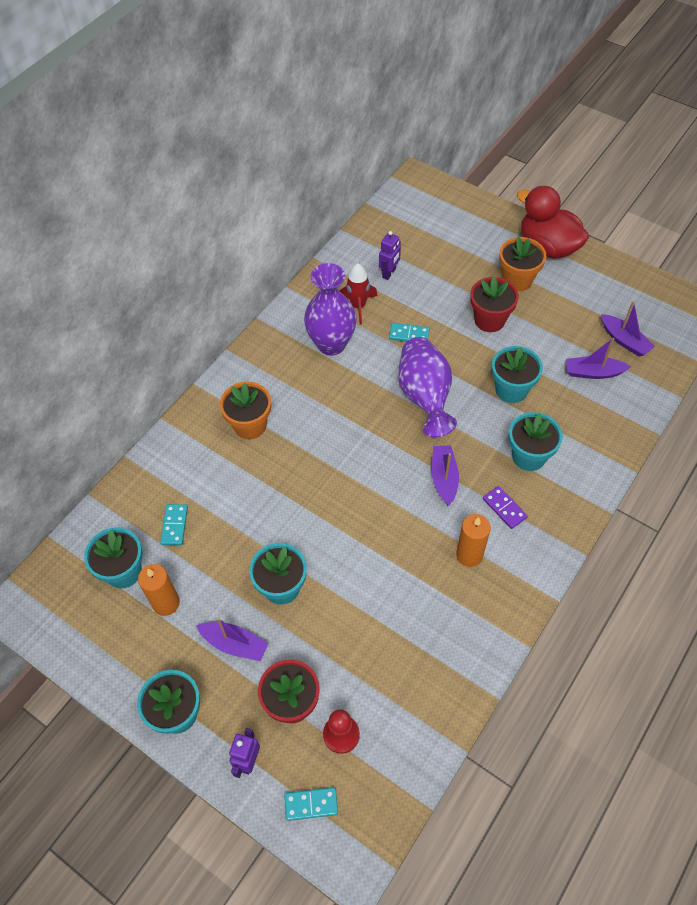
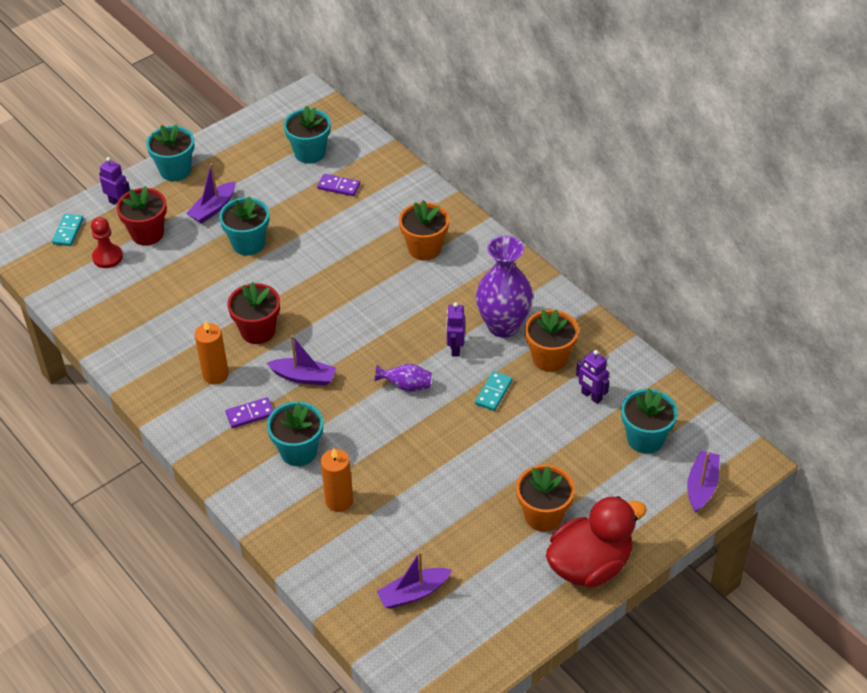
camera: 105 degrees right, 10 degrees down
orange candle [138,564,180,616] -> orange candle moved to [321,448,353,512]
turquoise domino [160,504,188,546] -> purple domino [317,174,360,196]
red rocket [339,263,377,324] -> orange flower pot [525,309,579,372]
purple vase [398,337,457,437] -> purple vase [375,363,432,392], size x0.49
red flower pot [470,276,519,332] -> red flower pot moved to [227,282,280,344]
turquoise flower pot [492,346,543,403] -> turquoise flower pot moved to [621,388,678,454]
purple boat [566,338,631,379] -> purple boat moved to [687,450,720,513]
none -> purple robot [446,302,465,357]

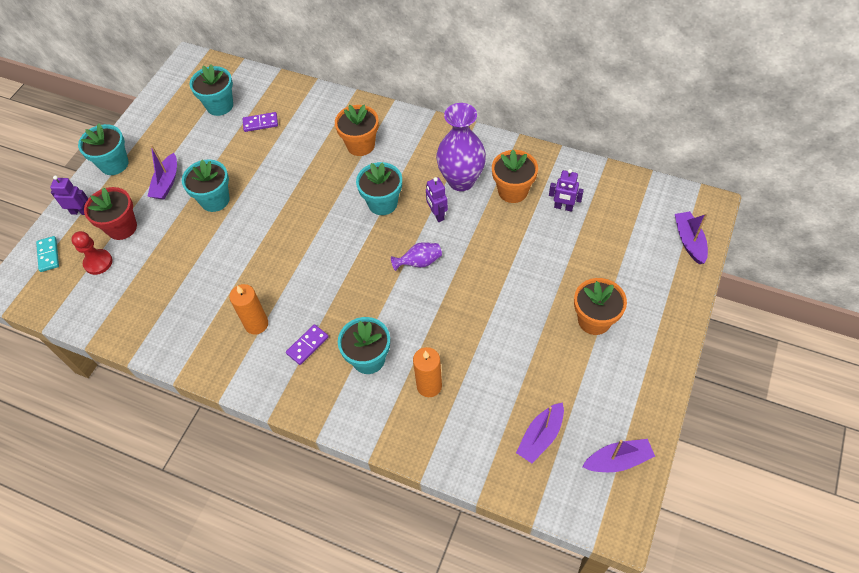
camera: 25 degrees left, 10 degrees up
red flower pot [227,282,280,344] -> none
purple boat [267,335,336,386] -> purple boat moved to [582,439,655,472]
turquoise domino [475,371,513,411] -> none
red duck [546,496,647,588] -> none
turquoise flower pot [621,388,678,454] -> turquoise flower pot moved to [356,162,402,215]

